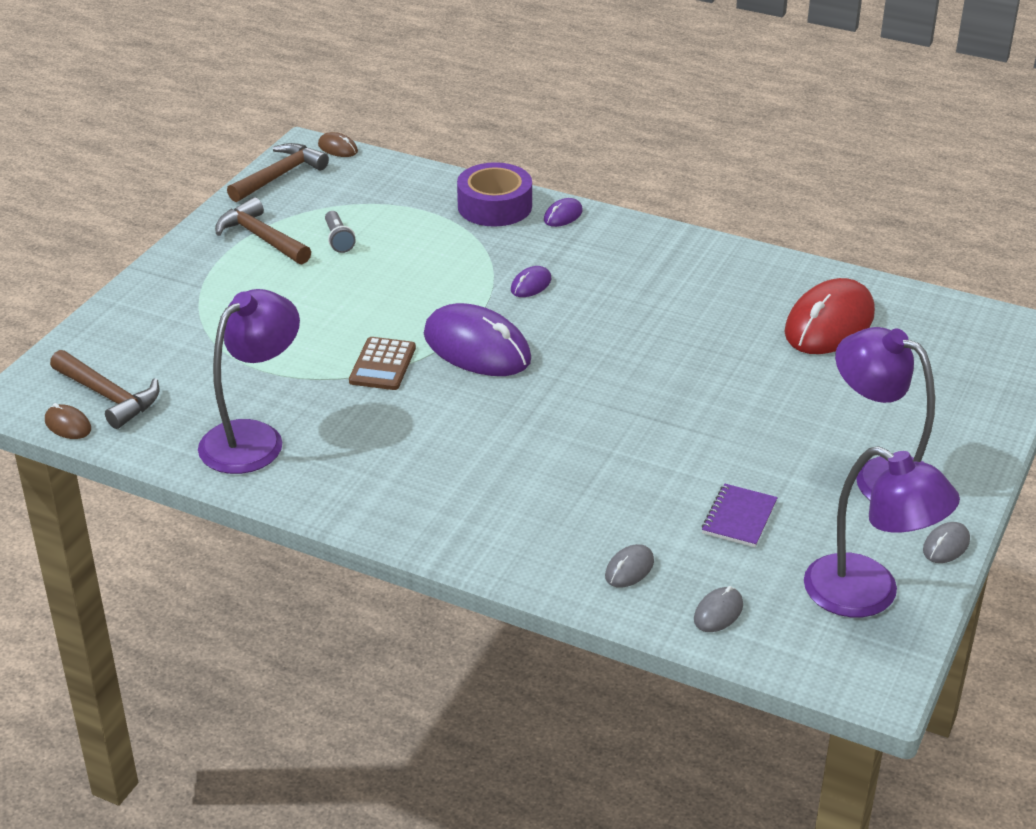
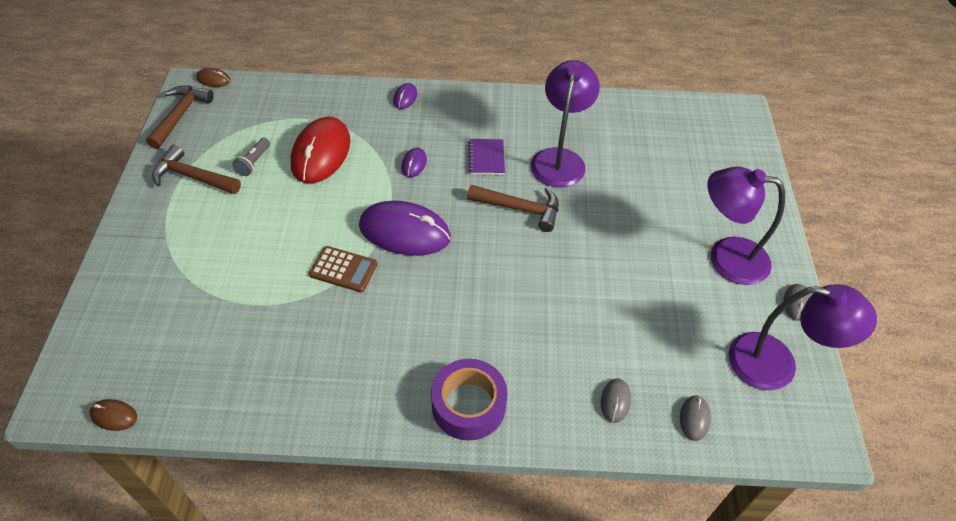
camera: 25 degrees left, 15 degrees up
brown hammer [50,350,160,429] -> brown hammer moved to [467,185,559,232]
purple lamp [198,289,300,474] -> purple lamp moved to [531,60,600,188]
grey flashlight [325,211,356,253] -> grey flashlight turned 60 degrees clockwise [232,138,270,176]
brown calculator [349,337,416,390] -> brown calculator turned 60 degrees counterclockwise [309,246,378,292]
purple tape [457,162,532,227] -> purple tape moved to [431,359,508,441]
purple notebook [702,484,778,547] -> purple notebook moved to [468,139,505,175]
red mouse [785,278,875,354] -> red mouse moved to [290,117,350,183]

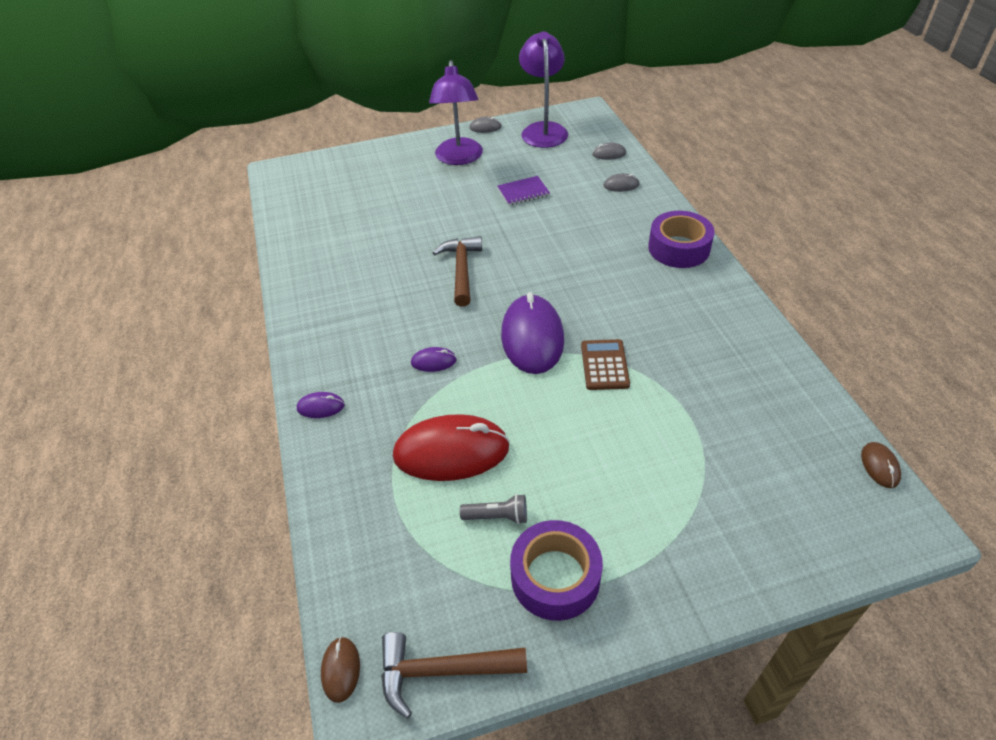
camera: 105 degrees left, 5 degrees down
brown hammer [152,144,241,194] -> purple tape [510,520,603,621]
purple notebook [468,139,505,175] -> purple notebook moved to [497,176,550,206]
purple lamp [531,60,600,188] -> none

